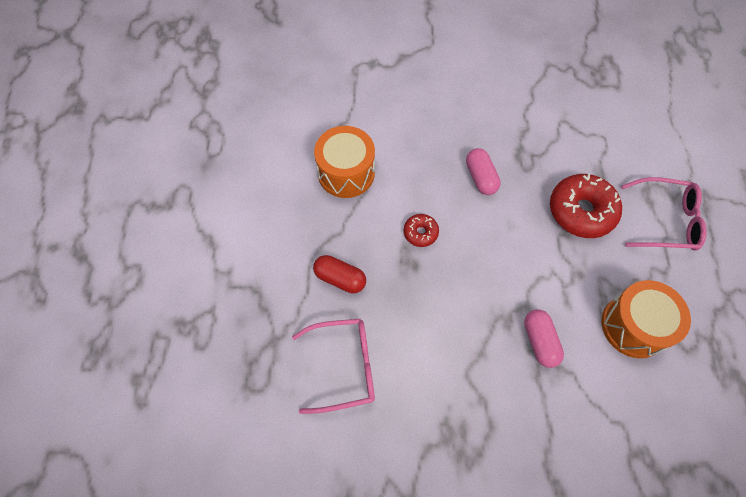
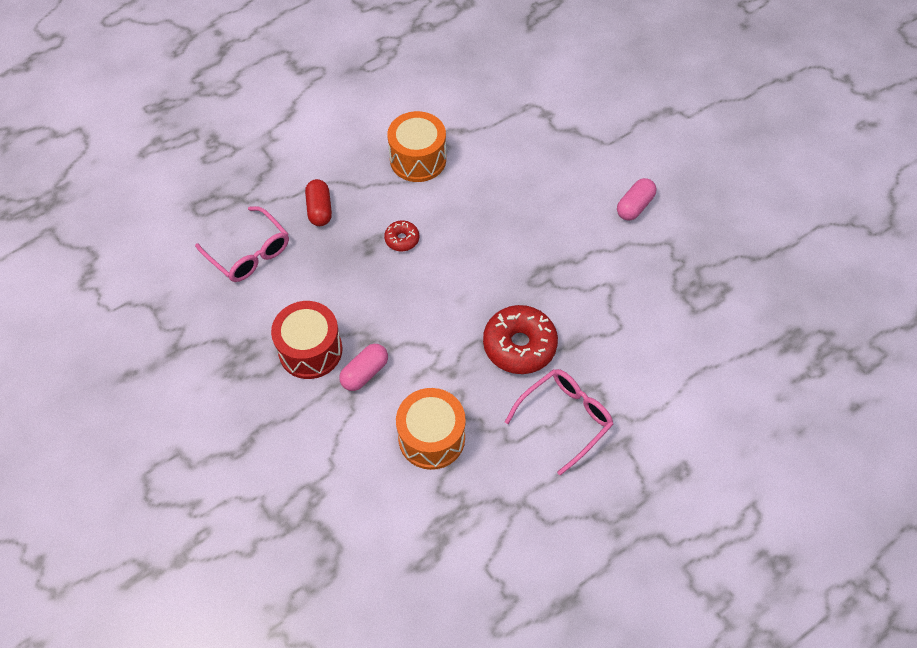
camera: 55 degrees right, 5 degrees down
pink capsule [466,148,501,195] -> pink capsule moved to [617,178,657,221]
pink glasses [621,177,707,251] -> pink glasses turned 105 degrees counterclockwise [505,369,614,476]
none -> red drum [271,301,343,379]

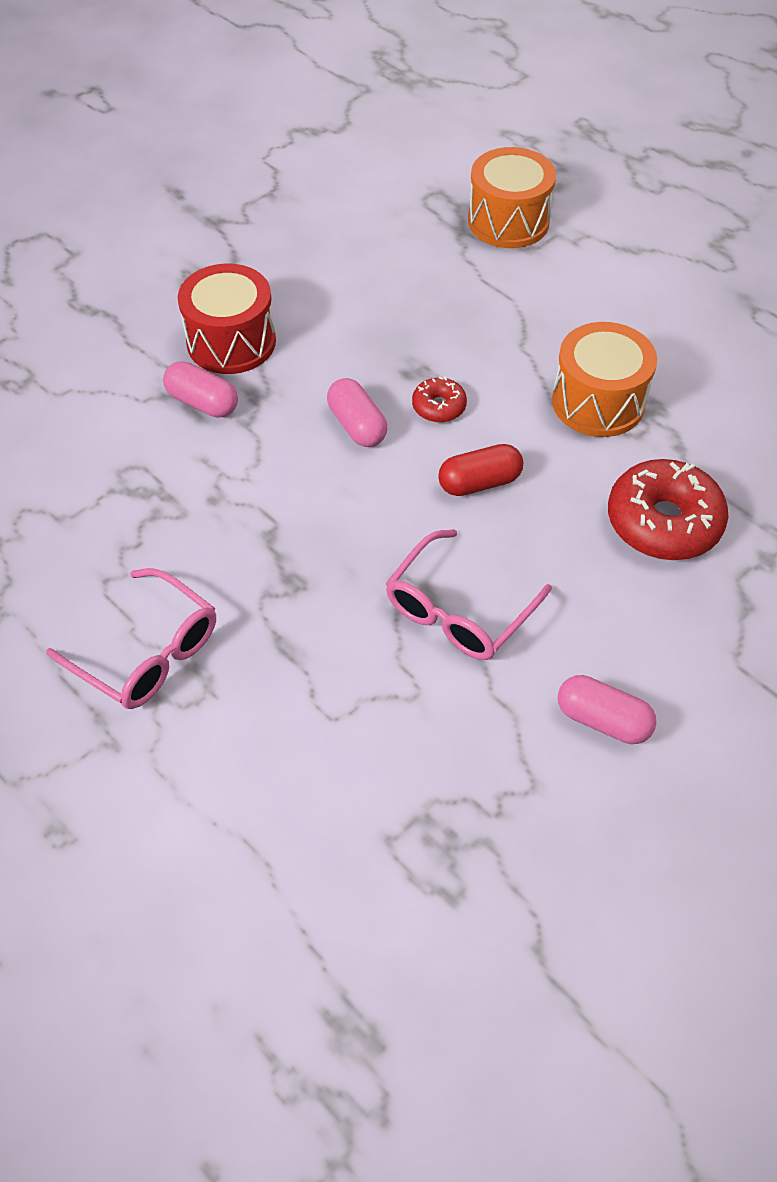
camera: 80 degrees right, 5 degrees down
pink glasses [195,206,289,282] -> pink glasses moved to [386,529,552,660]
red capsule [305,179,332,226] -> red capsule moved to [438,444,523,496]
orange drum [396,388,466,470] -> orange drum moved to [468,147,556,248]
red donut [483,305,558,374] -> red donut moved to [608,459,728,560]
none -> pink capsule [327,378,387,447]

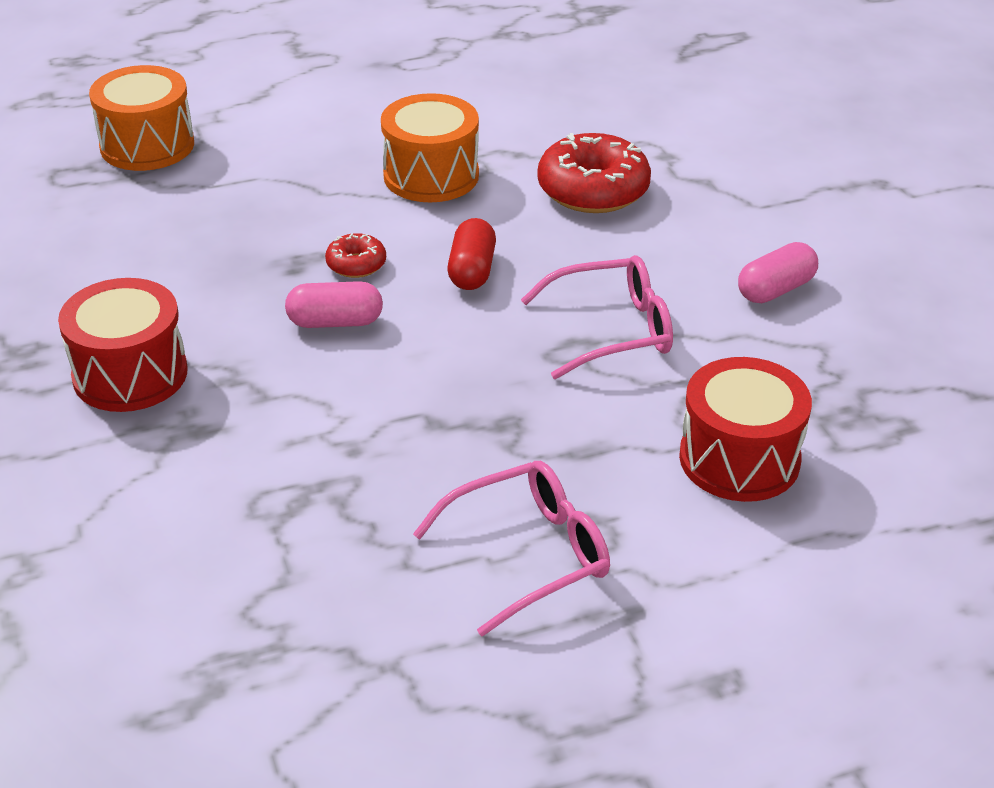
camera: 65 degrees left, 15 degrees down
pink capsule [163,361,238,418] -> none
pink glasses [386,529,552,660] -> pink glasses turned 75 degrees counterclockwise [521,255,673,379]
none -> red drum [679,357,812,502]

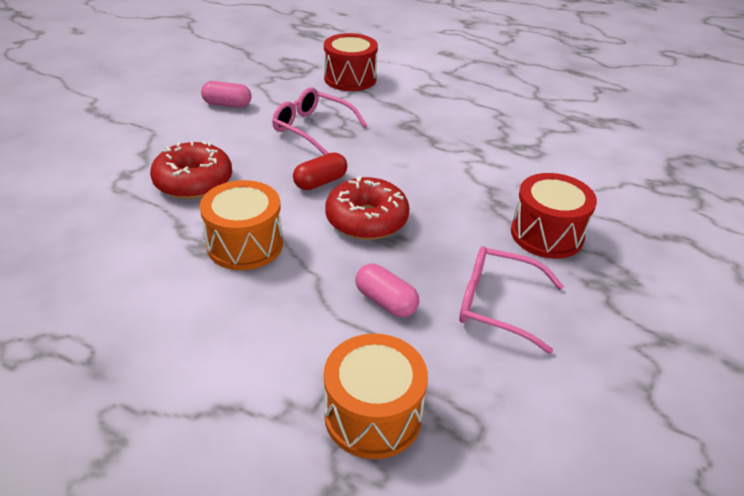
camera: 135 degrees left, 0 degrees up
pink capsule [285,281,383,328] -> pink capsule moved to [355,264,419,317]
red donut [325,233,386,278] -> red donut [325,176,410,240], size x1.99
pink glasses [413,461,610,636] -> pink glasses moved to [459,246,564,354]

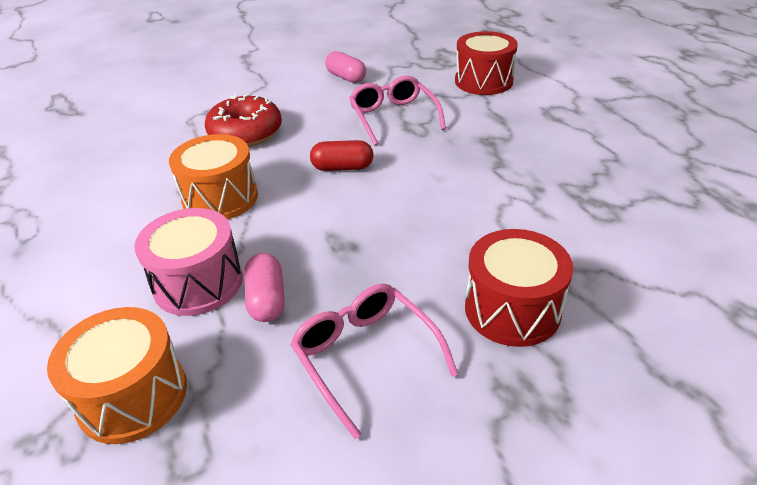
camera: 40 degrees right, 0 degrees up
red donut [325,176,410,240] -> none
none -> pink drum [134,208,243,316]

